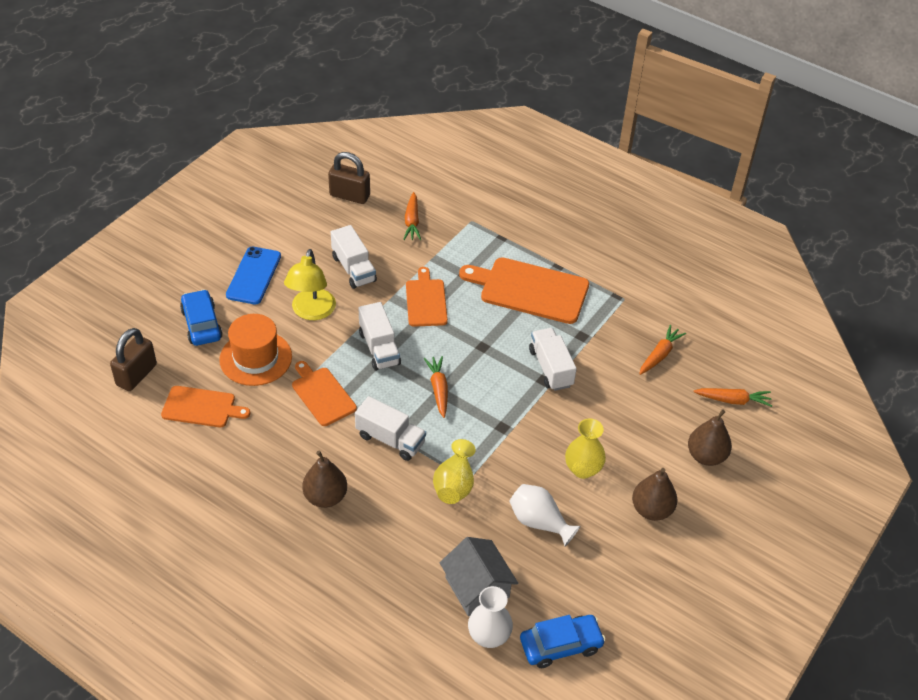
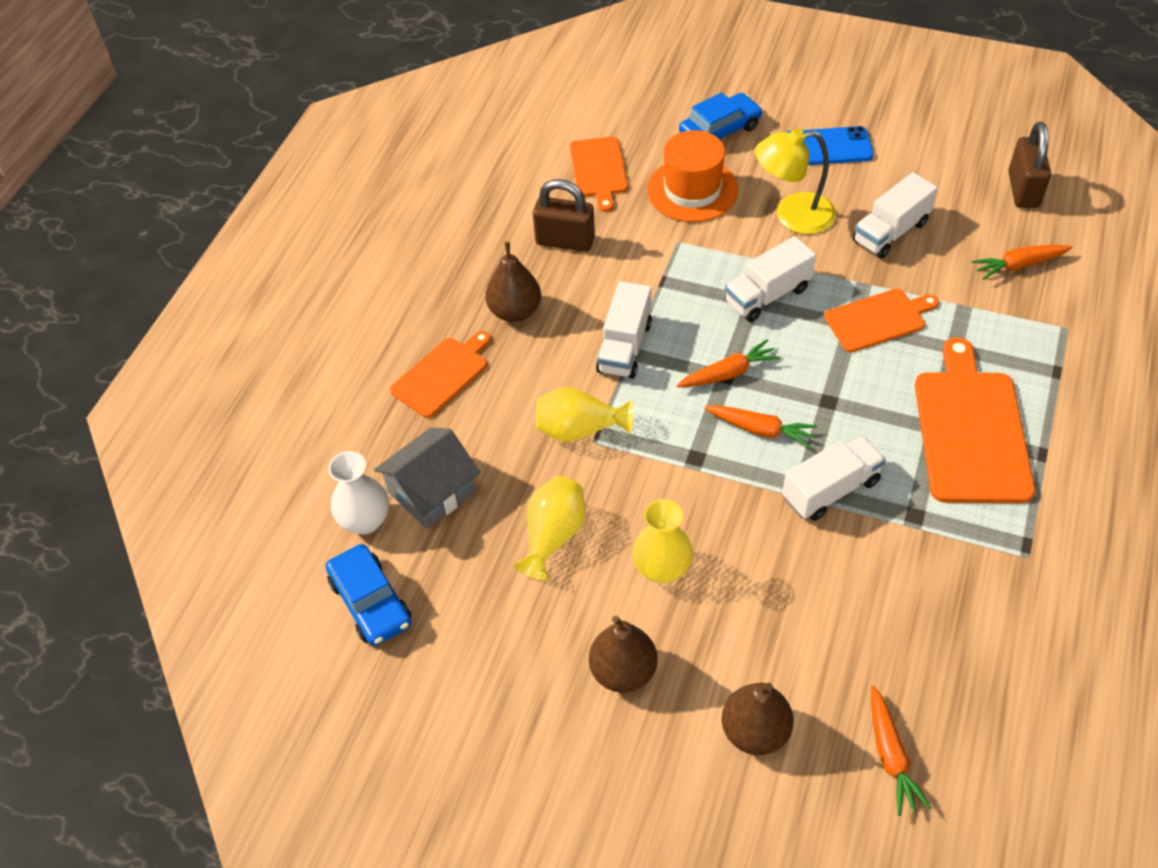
camera: 80 degrees right, 5 degrees up
brown padlock [110,328,157,391] -> brown padlock moved to [533,179,595,252]
orange cutting board [292,361,357,426] -> orange cutting board moved to [390,331,491,418]
white vase [509,484,580,546] -> yellow vase [514,476,586,580]
orange carrot [639,325,686,375] -> orange carrot moved to [704,405,817,448]

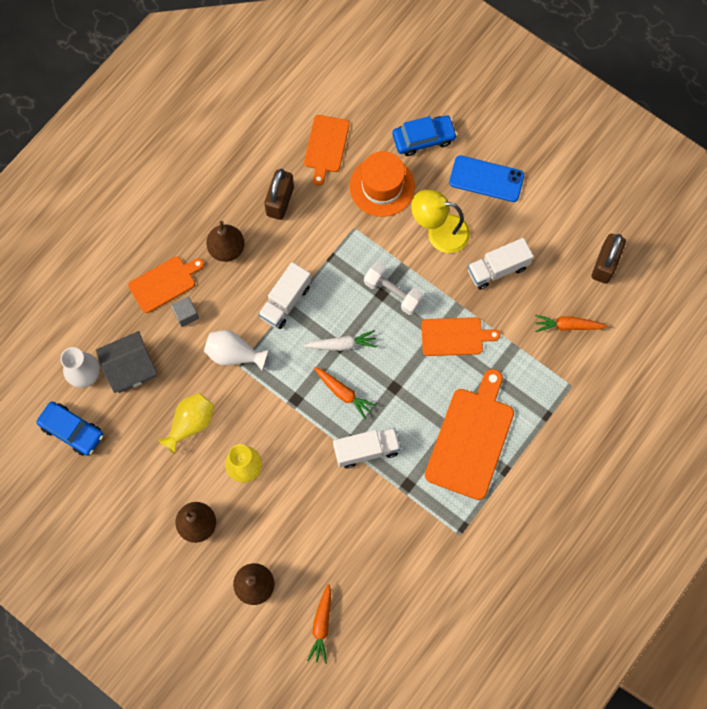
camera: 15 degrees right, 20 degrees up
blue car [326,544,411,646] -> blue car turned 45 degrees counterclockwise [36,402,103,456]
brown padlock [533,179,595,252] -> brown padlock turned 75 degrees clockwise [264,169,294,220]
yellow vase [536,387,633,442] -> white vase [204,330,268,370]
orange carrot [676,339,781,387] -> white carrot [304,330,377,351]
white truck [725,236,816,322] -> white dumbbell [364,262,424,315]
none -> grey cube [171,297,199,327]

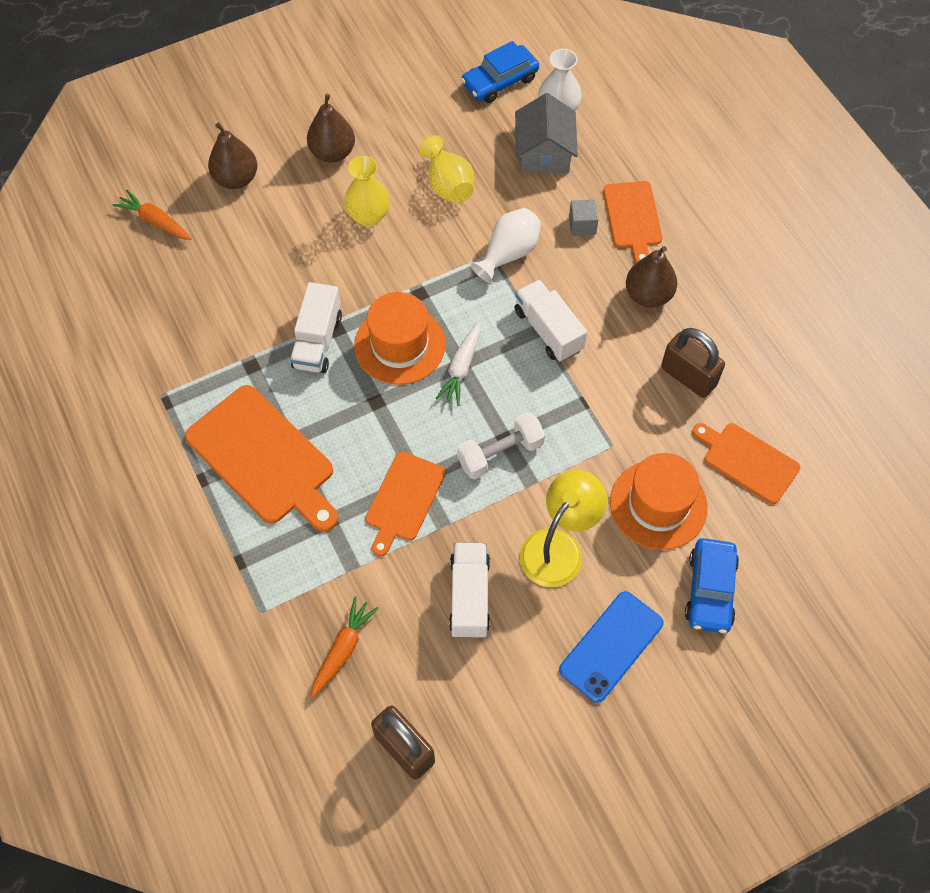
camera: 115 degrees right, 10 degrees down
orange carrot [314,367,376,419] -> orange hat [354,292,446,385]

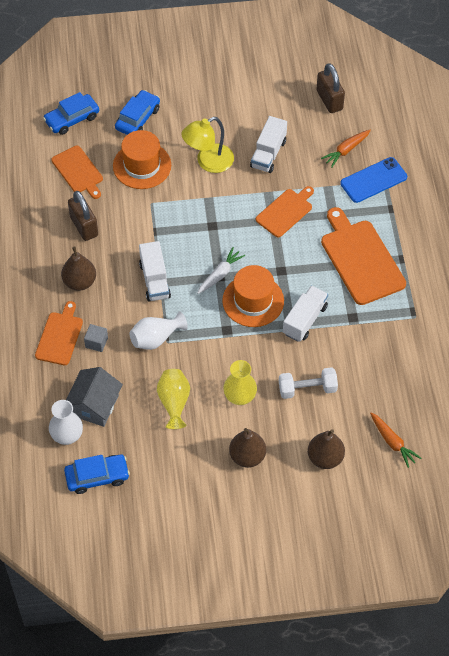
camera: 160 degrees left, 5 degrees down
white dumbbell [457,412,545,479] -> white dumbbell moved to [279,367,338,399]
blue phone [559,591,664,703] -> blue phone moved to [340,157,407,203]
none -> blue car [43,92,99,135]

